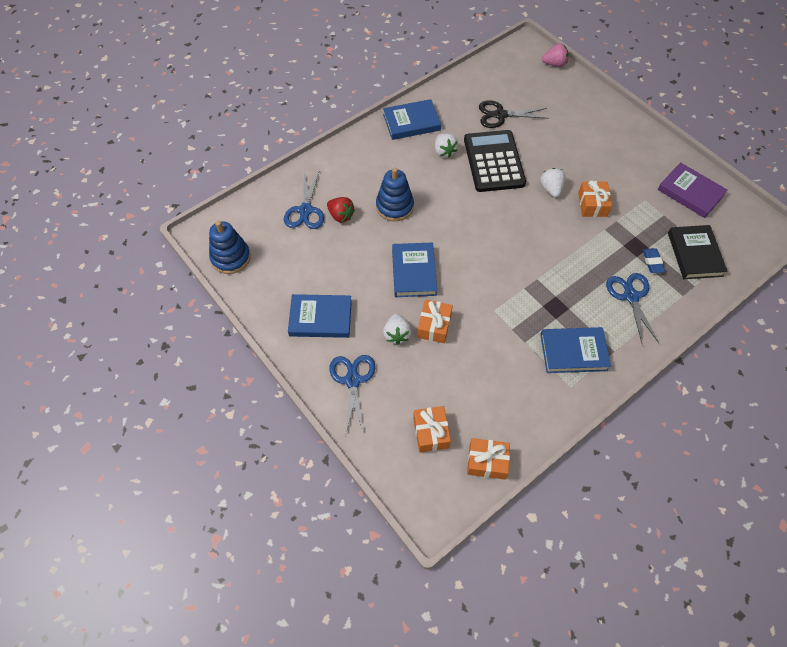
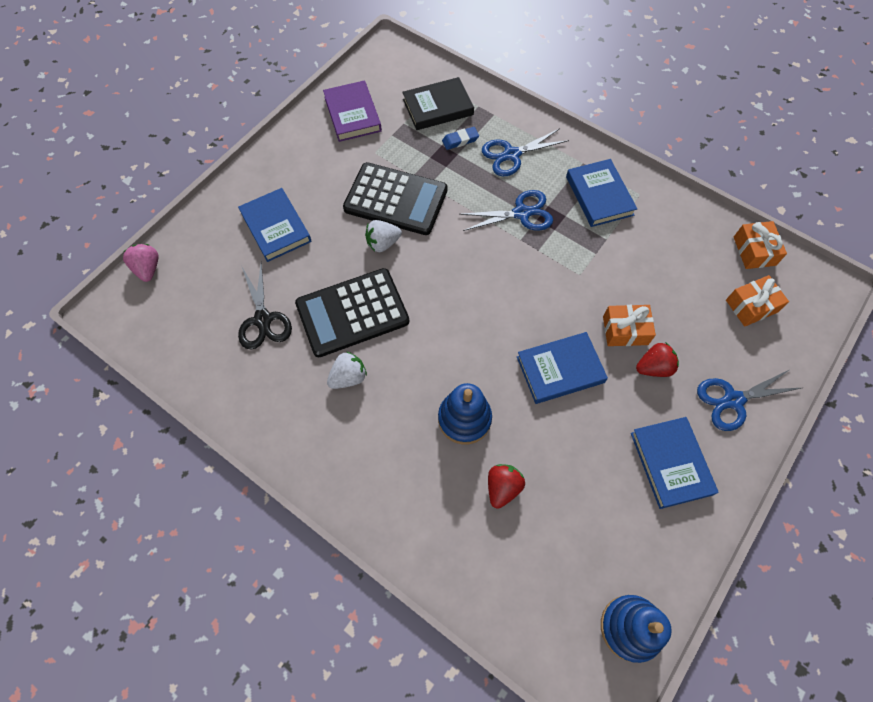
camera: 105 degrees left, 5 degrees up
blue scissors [284,170,324,229] -> blue scissors moved to [459,190,553,231]
blue book [383,99,441,140] -> blue book moved to [238,188,311,262]
white strawberry [383,314,412,345] -> red strawberry [636,342,679,377]
orange gift [578,180,612,217] -> black calculator [343,162,447,235]
purple book [658,162,728,218] -> purple book turned 45 degrees counterclockwise [323,80,382,142]

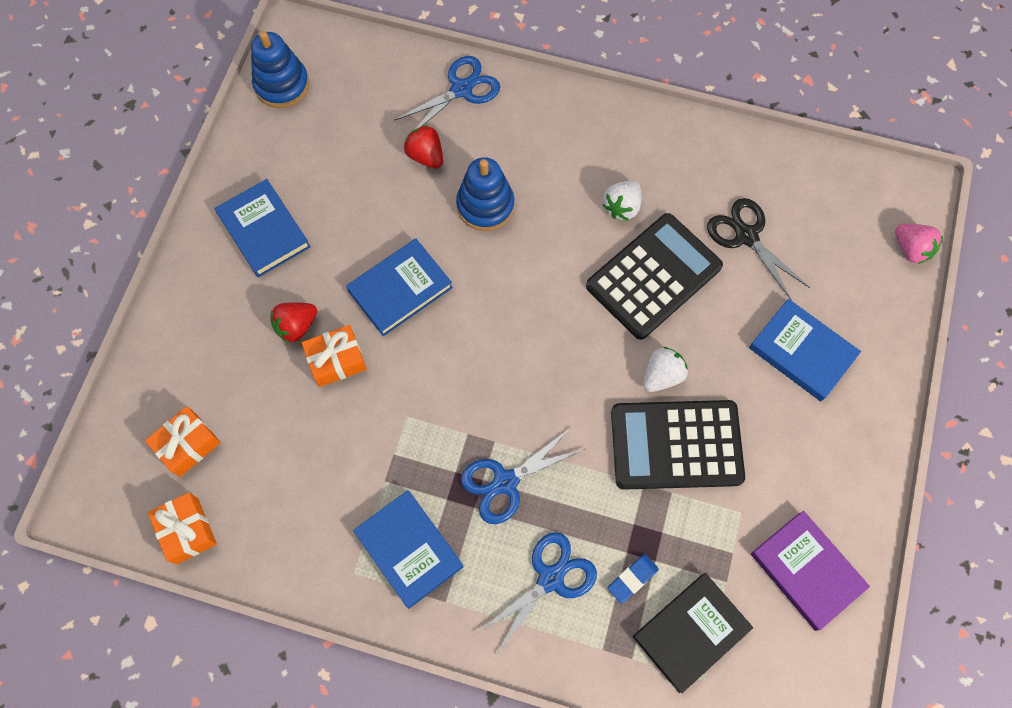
camera: 160 degrees right, 5 degrees up
red strawberry [488,464,525,509] -> red strawberry turned 135 degrees clockwise [404,125,443,169]
blue scissors [697,370,801,431] -> blue scissors moved to [394,56,500,129]

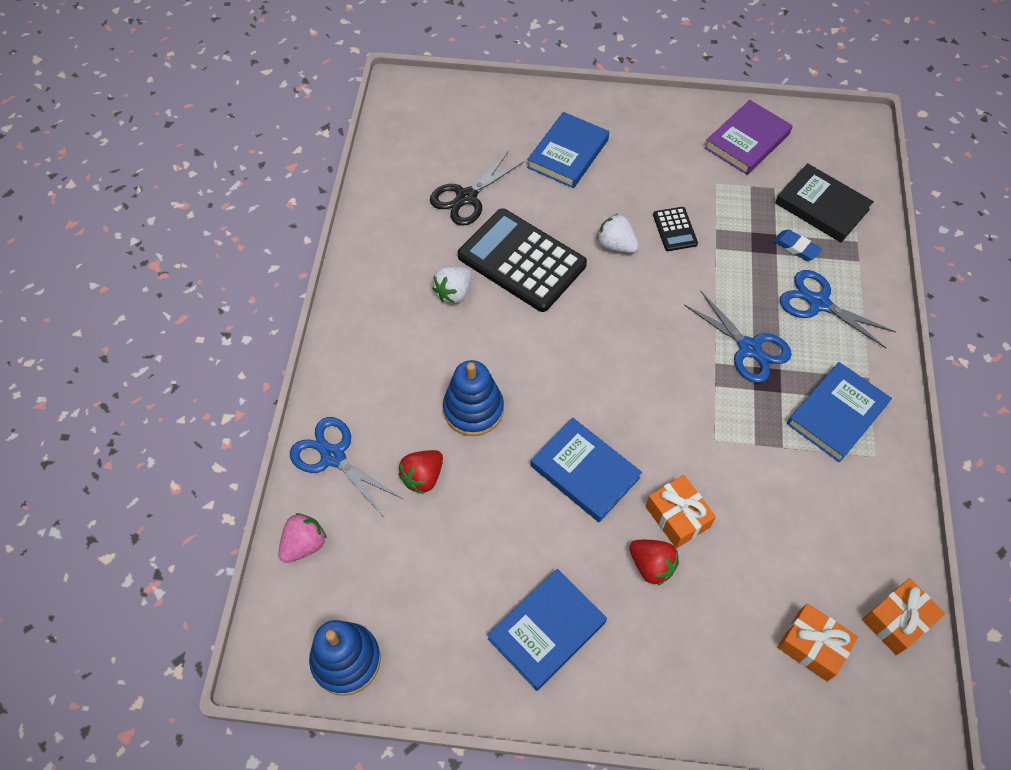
camera: 100 degrees left, 10 degrees down
white strawberry [603,180,641,221] -> white strawberry turned 105 degrees clockwise [432,266,472,304]
black calculator [611,400,745,490] -> black calculator [653,207,698,251], size x0.45
pink strawberry [895,224,943,264] -> pink strawberry moved to [278,513,327,563]

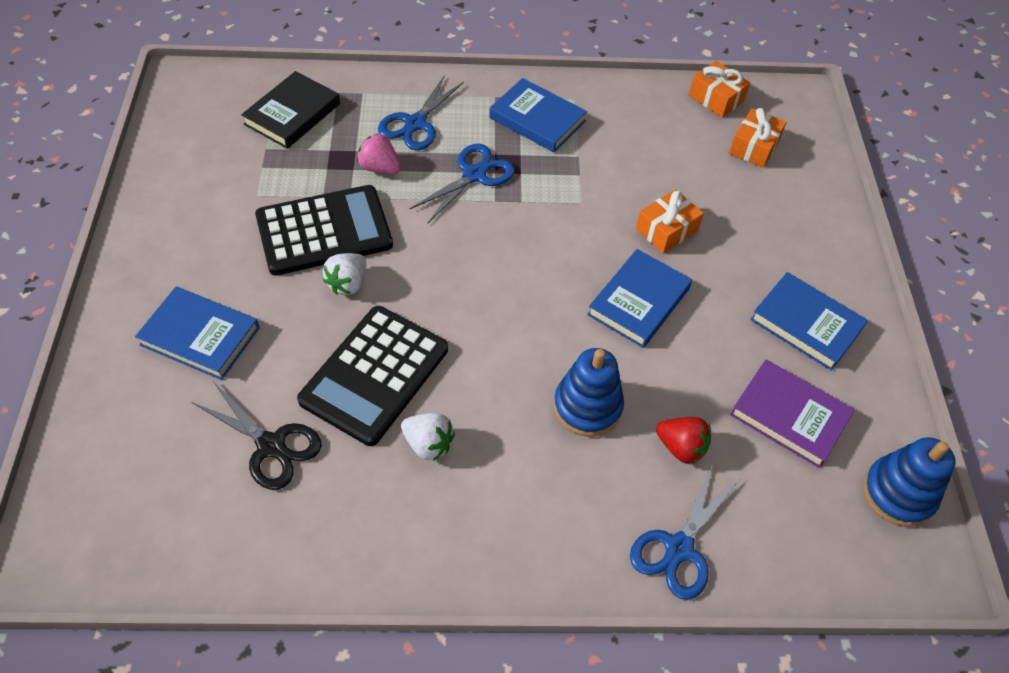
camera: 100 degrees left, 5 degrees down
pink strawberry [278,513,327,563] -> pink strawberry moved to [357,133,401,174]
red strawberry [629,540,679,586] -> none
black calculator [653,207,698,251] -> black calculator [255,185,393,276], size x2.22
purple book [704,100,793,175] -> purple book moved to [730,359,855,468]
blue eraser [774,230,822,261] -> none

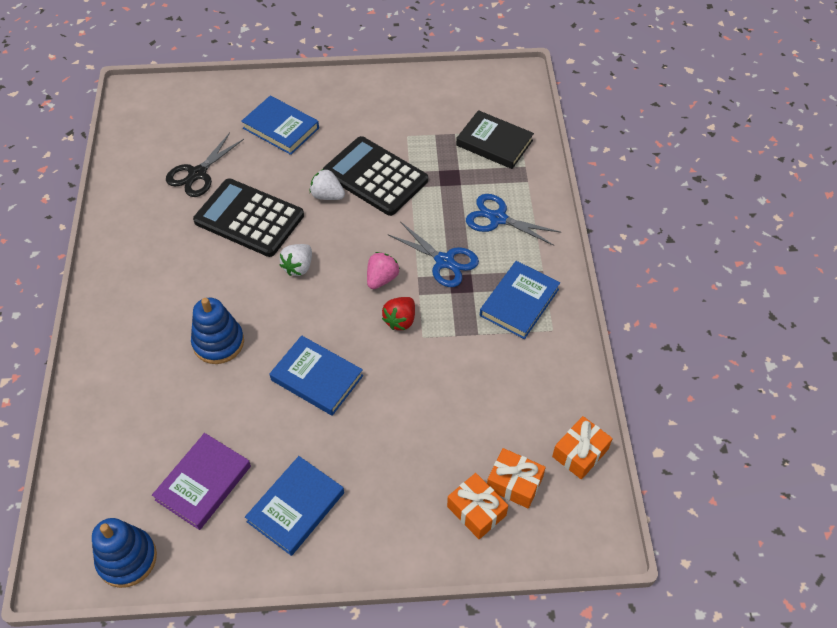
camera: 90 degrees right, 0 degrees up
blue book [135,287,260,380] -> blue book turned 75 degrees counterclockwise [241,96,319,155]
black calculator [255,185,393,276] -> black calculator turned 150 degrees clockwise [323,136,428,216]
pink strawberry [357,133,401,174] -> pink strawberry moved to [367,252,400,289]
white strawberry [401,413,455,461] -> white strawberry moved to [279,244,312,276]
blue scissors [630,464,740,600] -> none
orange gift [636,189,704,254] -> orange gift moved to [447,473,508,539]
red strawberry [656,417,711,465] -> red strawberry moved to [382,297,415,330]

